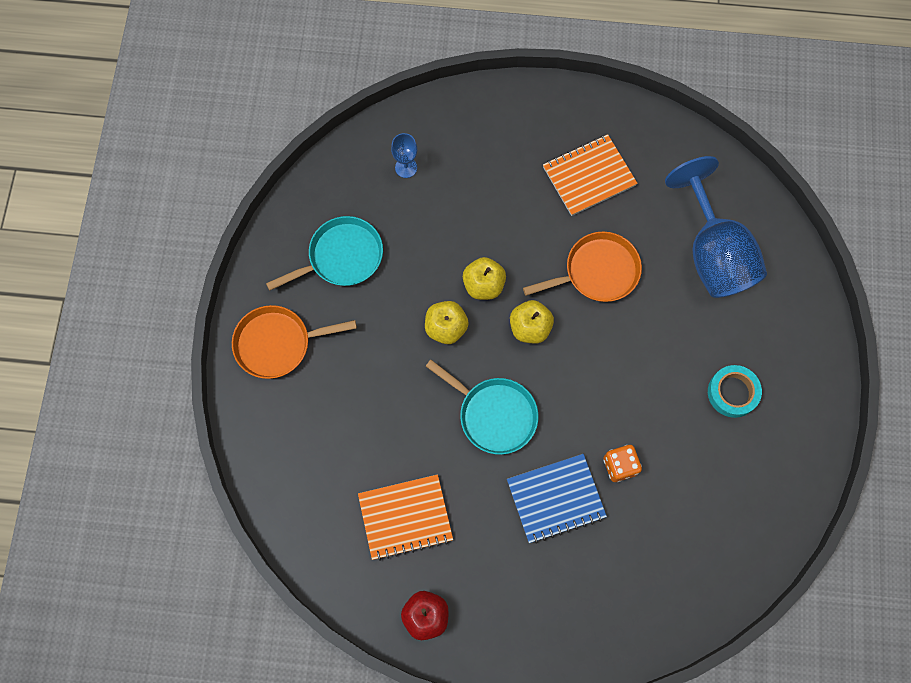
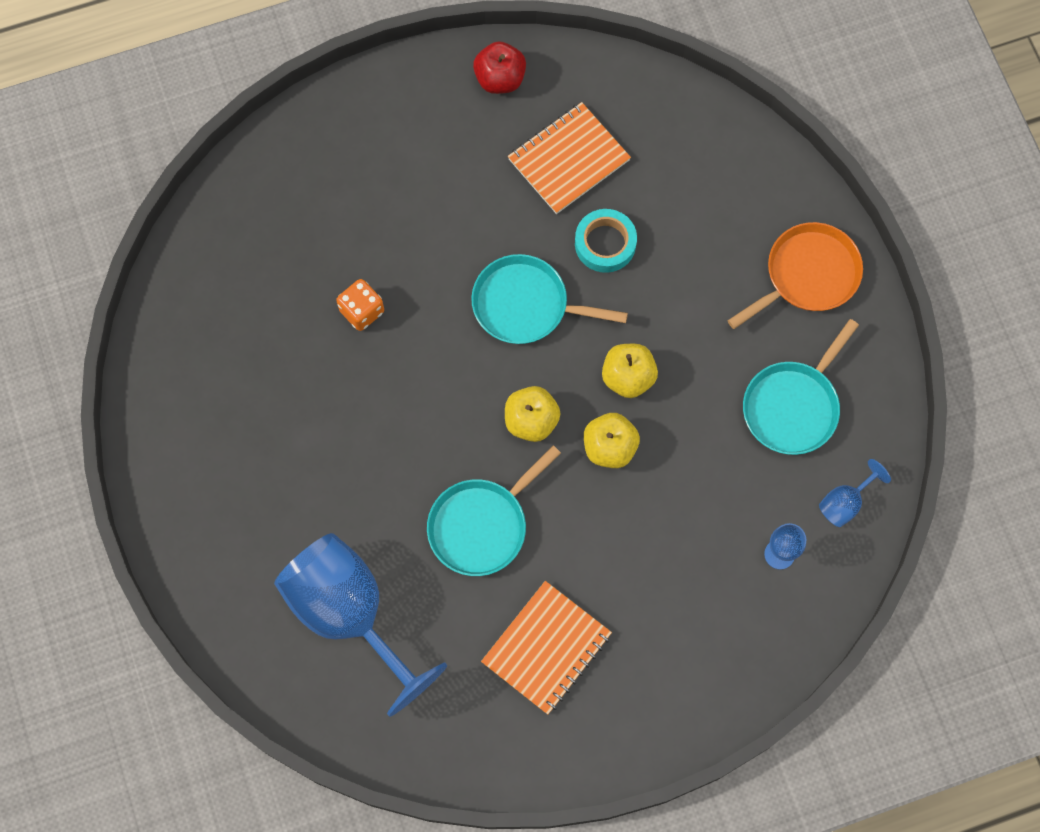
camera: 155 degrees right, 0 degrees up
blue notebook [507,454,607,544] -> none
orange pan [523,232,642,302] -> turquoise pan [427,445,561,576]
turquoise tape [708,365,762,418] -> turquoise tape moved to [575,209,637,273]
none -> blue goblet [819,459,891,527]

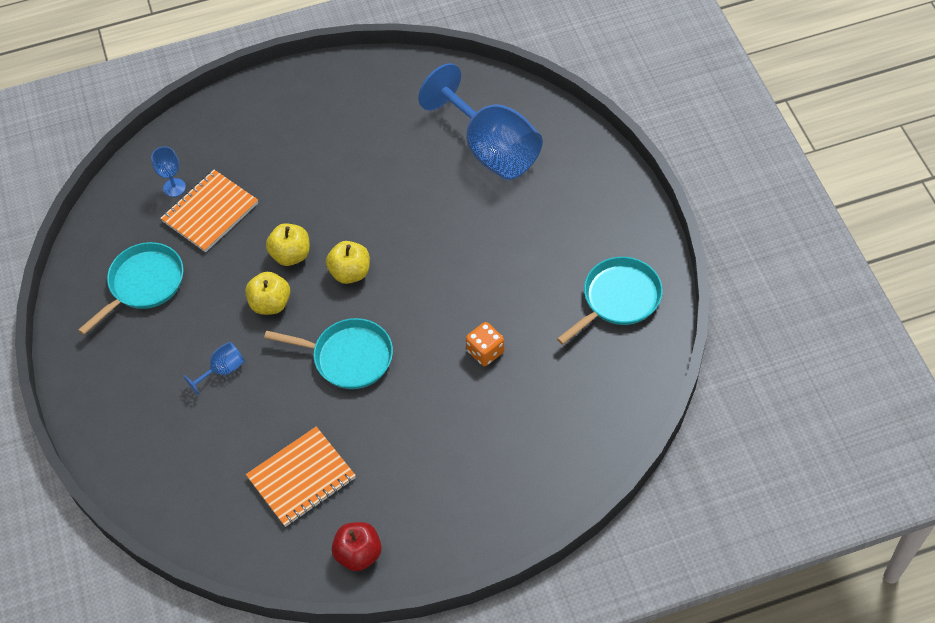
camera: 175 degrees left, 15 degrees down
turquoise pan [427,445,561,576] -> turquoise pan moved to [557,257,663,345]
orange notebook [481,581,612,714] -> orange notebook moved to [160,170,258,252]
turquoise tape [575,209,637,273] -> none
orange pan [727,222,863,329] -> none
blue goblet [819,459,891,527] -> blue goblet moved to [184,342,245,396]

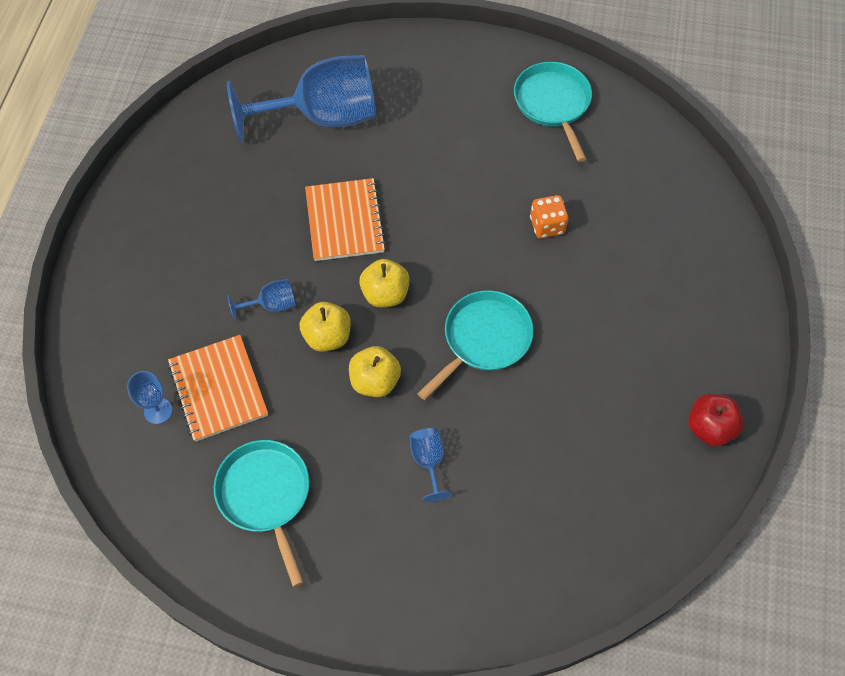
camera: 65 degrees left, 5 degrees up
orange notebook [246,427,356,527] -> orange notebook moved to [305,178,386,261]
none -> blue goblet [227,279,296,321]

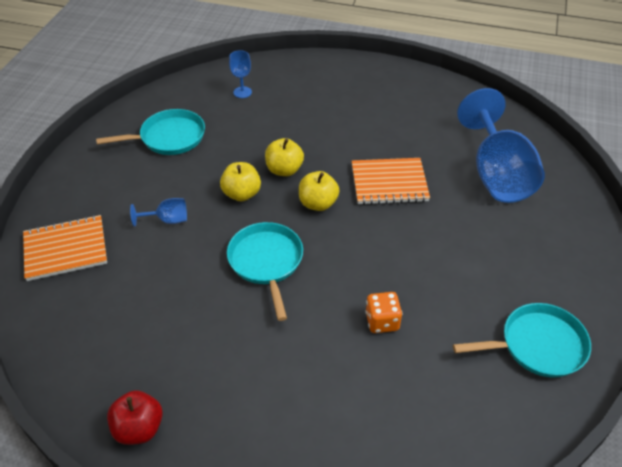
camera: 95 degrees right, 15 degrees down
orange notebook [168,335,268,442] -> orange notebook moved to [23,215,107,281]
blue goblet [227,279,296,321] -> none
turquoise pan [417,290,534,400] -> turquoise pan turned 150 degrees counterclockwise [227,222,303,321]

